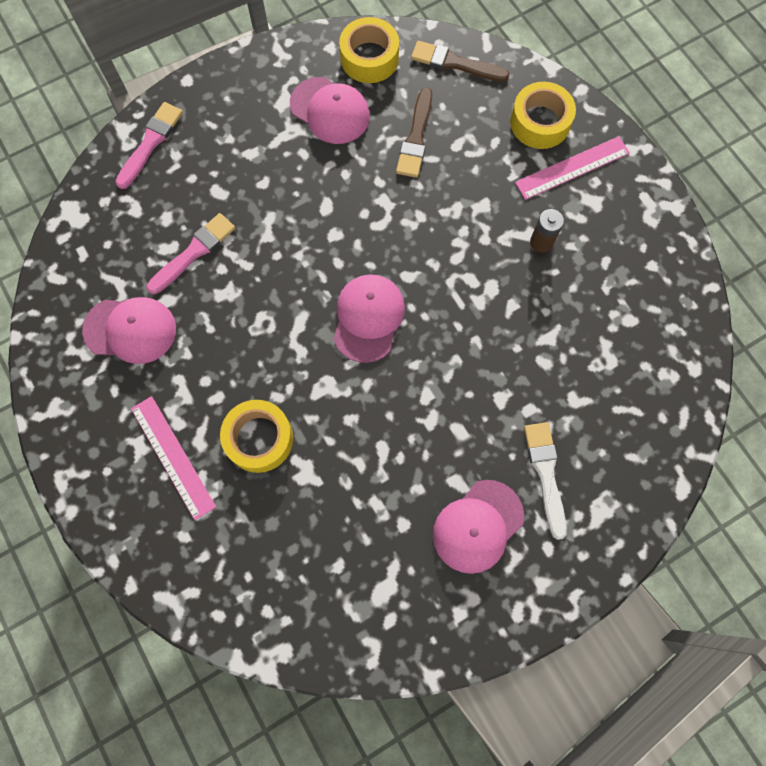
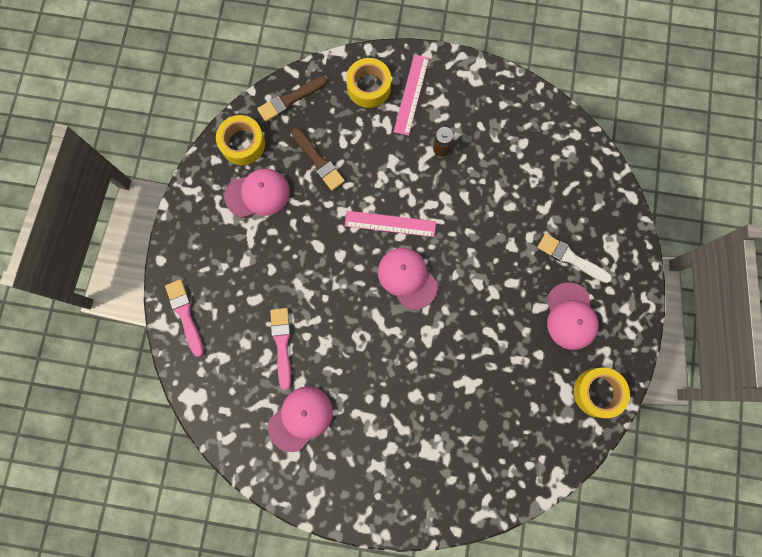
camera: 50 degrees left, 5 degrees up
pink ruler [131,396,216,520] -> pink ruler moved to [345,211,436,237]
yellow tape [220,400,293,473] -> yellow tape moved to [574,368,630,418]

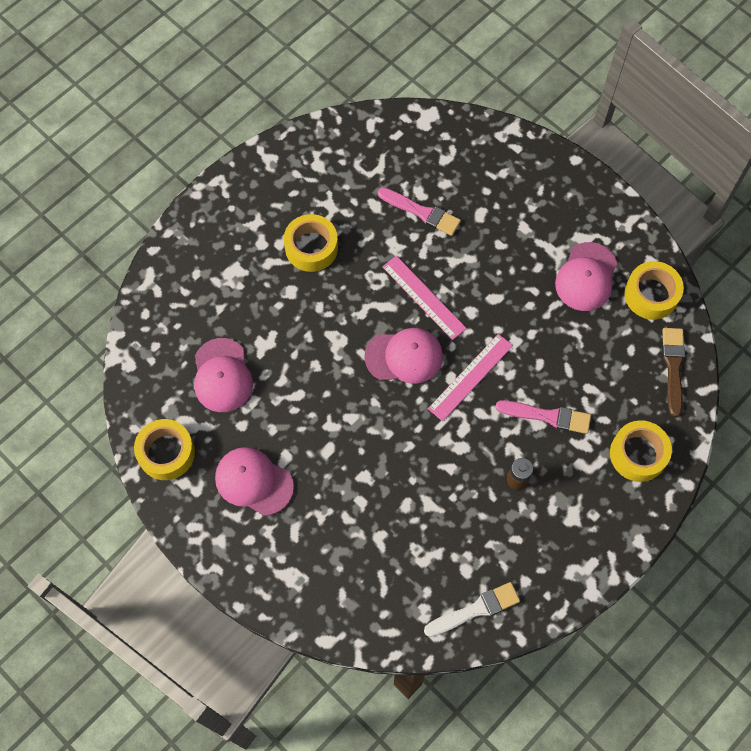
camera: 125 degrees right, 10 degrees down
pink brush [165,279,204,357] -> pink brush moved to [495,400,591,434]
pink cap [268,386,333,452] -> pink cap moved to [194,338,253,412]
brown brush [291,128,345,191] -> none
pink ruler [394,54,429,136] -> pink ruler moved to [382,256,467,340]
white brush [537,234,612,283] -> white brush moved to [424,582,520,637]
none -> yellow tape [284,214,338,272]

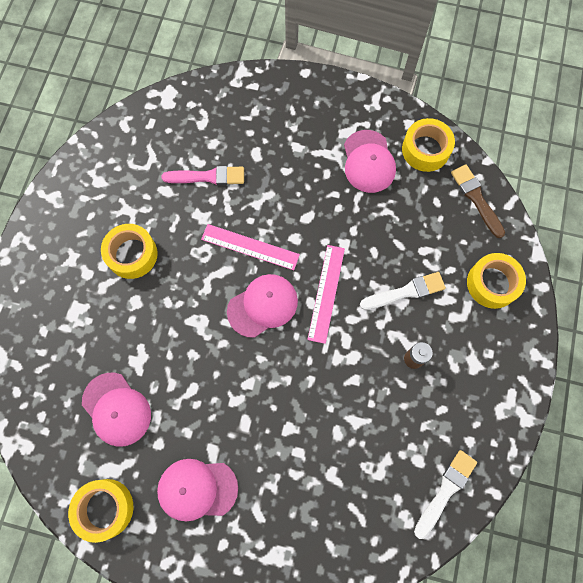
camera: 30 degrees left, 5 degrees up
pink brush [495,400,591,434] -> white brush [360,272,446,310]

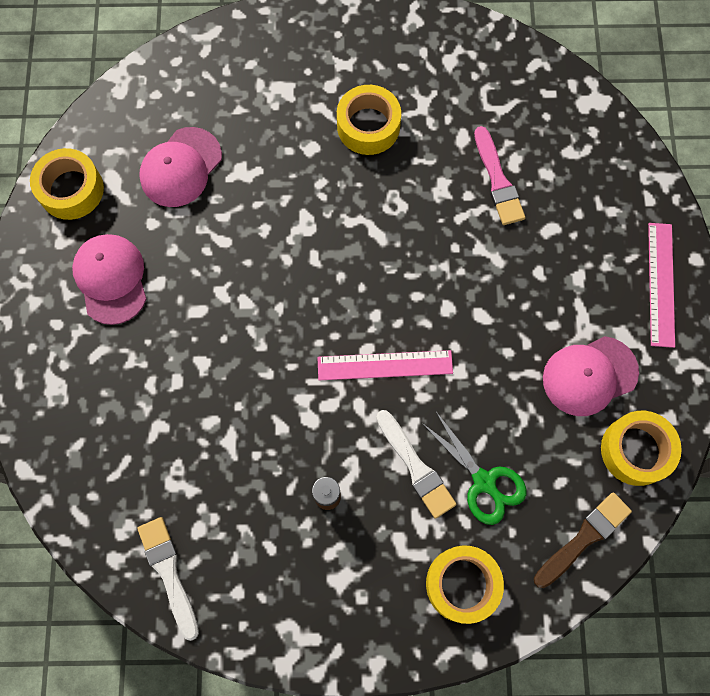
camera: 75 degrees right, 0 degrees up
pink ruler [201,224,300,270] -> pink ruler moved to [648,223,675,348]
pink cap [227,274,298,338] -> none
white brush [414,450,477,539] -> white brush turned 135 degrees counterclockwise [137,517,199,641]
none -> green scissors [421,412,526,525]

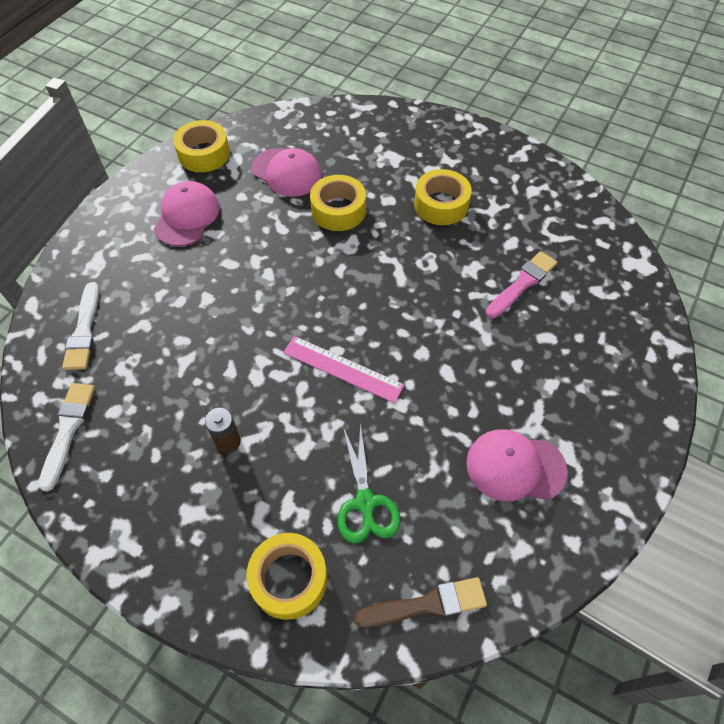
camera: 30 degrees right, 15 degrees down
pink cap [139,127,222,207] -> pink cap turned 120 degrees counterclockwise [251,148,322,197]
white brush [376,410,456,519] -> white brush moved to [62,282,99,370]
pink brush [474,126,525,225] -> pink brush turned 150 degrees counterclockwise [486,251,557,318]
yellow tape [601,411,682,486] -> yellow tape moved to [310,175,366,231]
pink ruler [648,223,675,348] -> none

